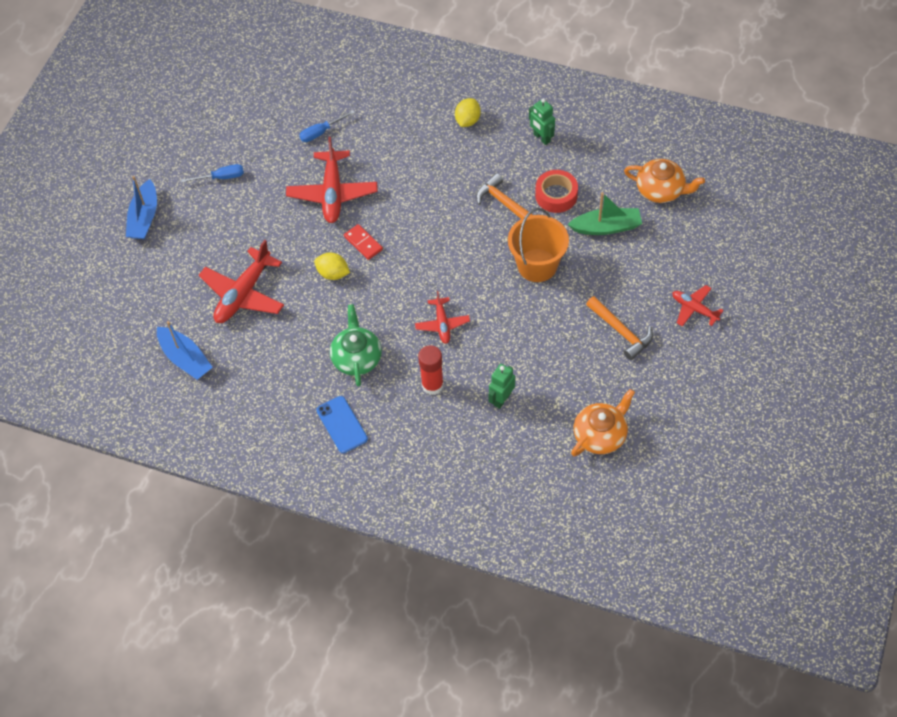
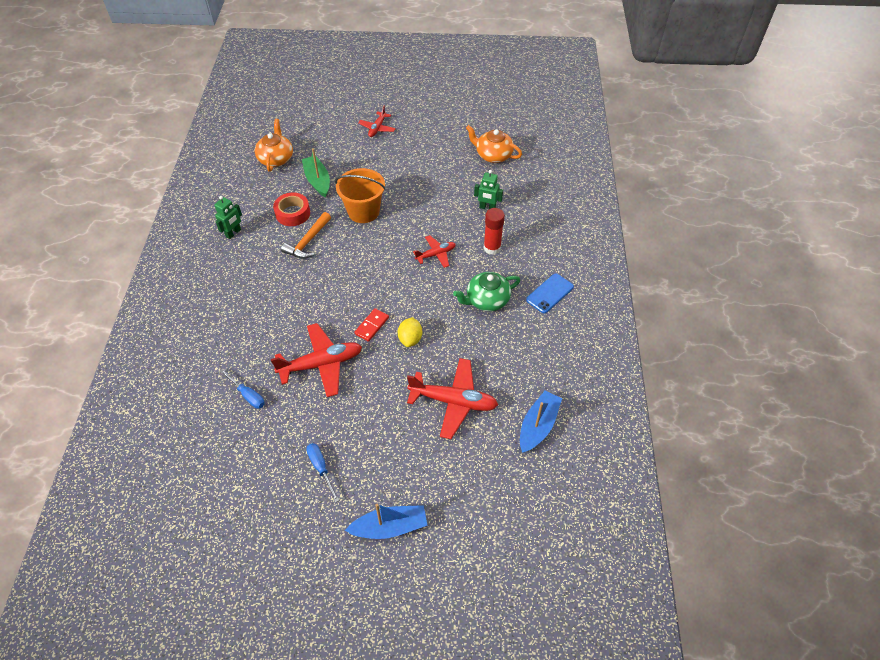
camera: 110 degrees left, 5 degrees down
yellow lemon [455,98,481,127] -> none
orange hammer [586,296,653,360] -> none

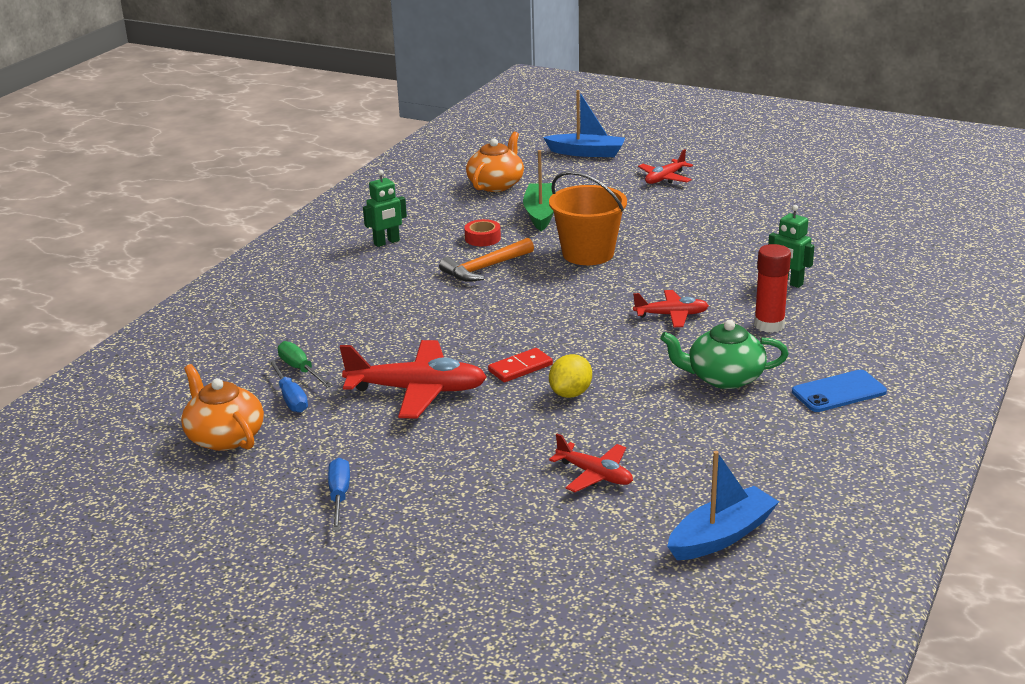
camera: 25 degrees right, 25 degrees down
red tape [273,193,310,226] -> red tape [464,219,501,246], size x0.66
blue boat [345,504,428,539] -> blue boat moved to [543,90,625,157]
red plane [407,358,498,439] -> red plane [549,433,633,492], size x0.57
orange teapot [466,125,522,163] -> orange teapot moved to [181,364,264,451]
none -> green screwdriver [278,341,332,387]

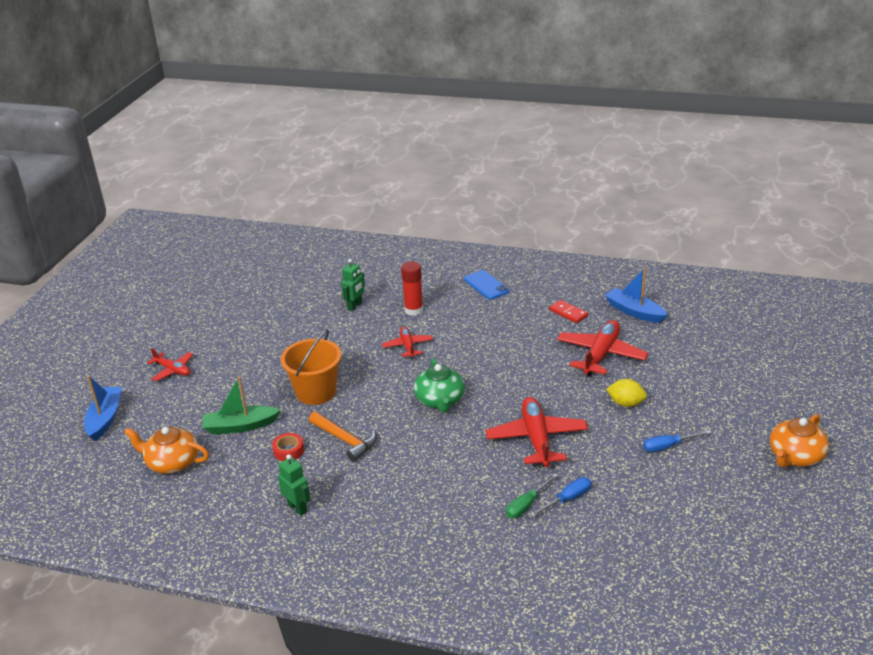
camera: 100 degrees left, 5 degrees up
orange teapot [181,364,264,451] -> orange teapot moved to [770,414,829,467]
red domino [488,348,553,382] -> red domino moved to [549,300,588,323]
yellow lemon [549,354,592,398] -> yellow lemon moved to [606,379,647,407]
red plane [549,433,633,492] -> red plane [557,320,648,376], size x1.76
green teapot [660,320,788,389] -> green teapot moved to [414,358,465,413]

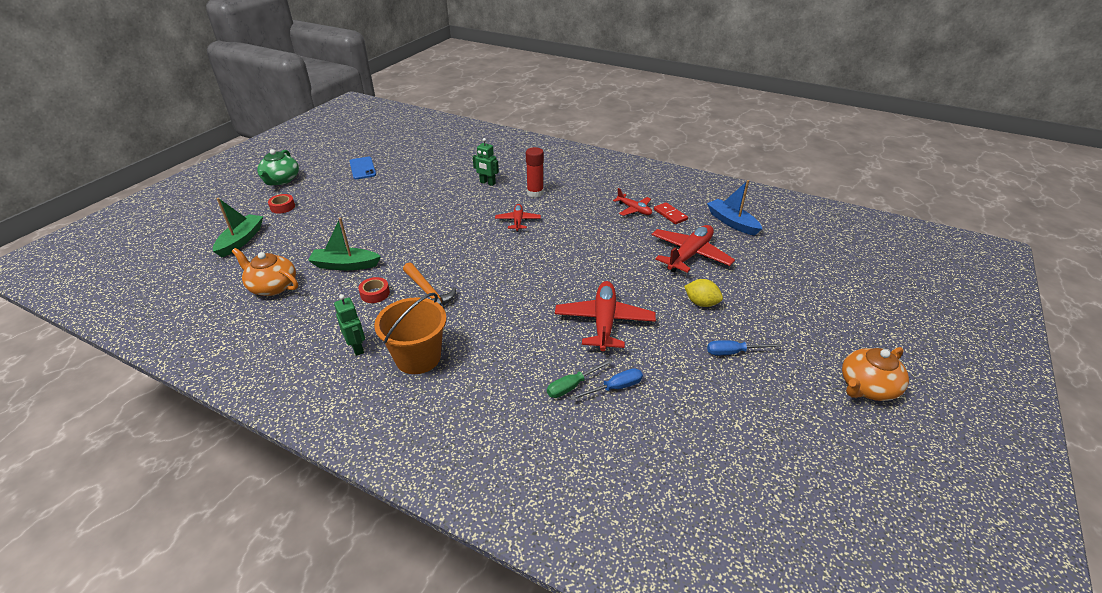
camera: 10 degrees right, 5 degrees up
blue boat [84,375,122,441] -> green boat [213,198,263,257]
red plane [147,348,193,381] -> red plane moved to [613,188,652,216]
orange bucket [281,329,341,405] -> orange bucket moved to [374,293,446,374]
green robot [341,259,365,311] -> green robot turned 75 degrees clockwise [473,138,499,186]
green teapot [414,358,465,413] -> green teapot moved to [257,149,299,185]
blue phone [464,270,509,300] -> blue phone moved to [349,157,376,179]
none -> red tape [268,194,295,214]

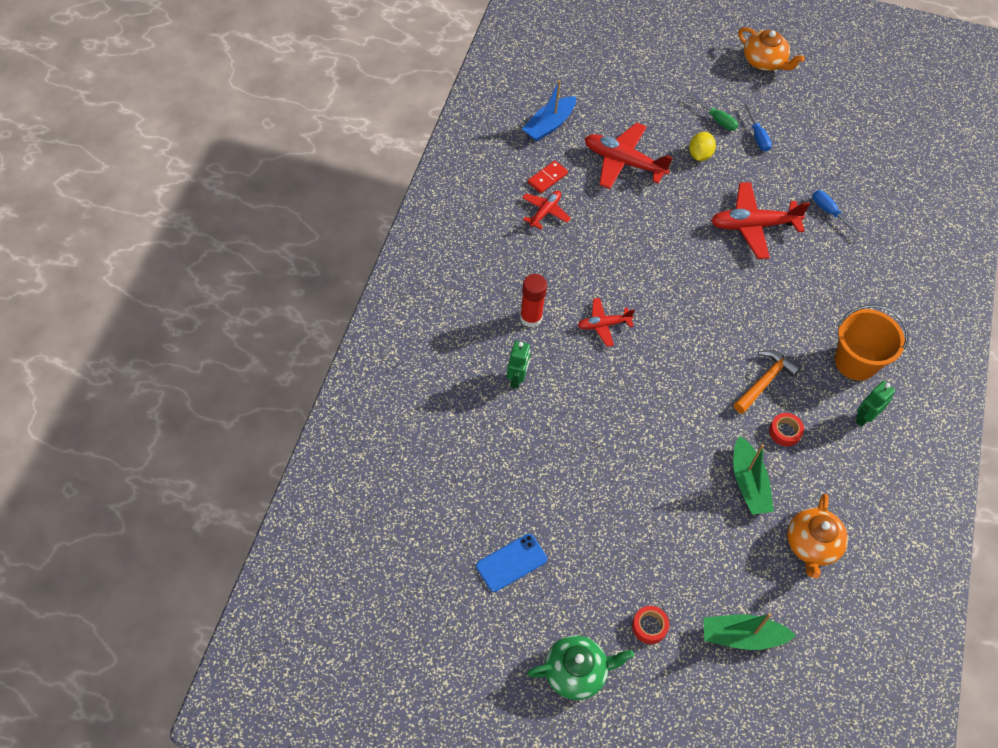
camera: 105 degrees left, 20 degrees up
green screwdriver [547,359,612,398] -> green screwdriver moved to [687,93,738,131]

